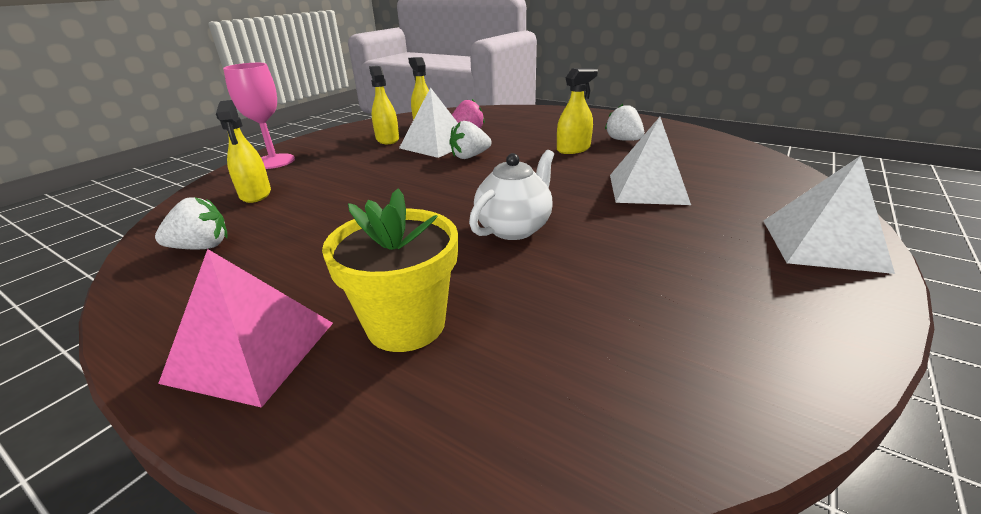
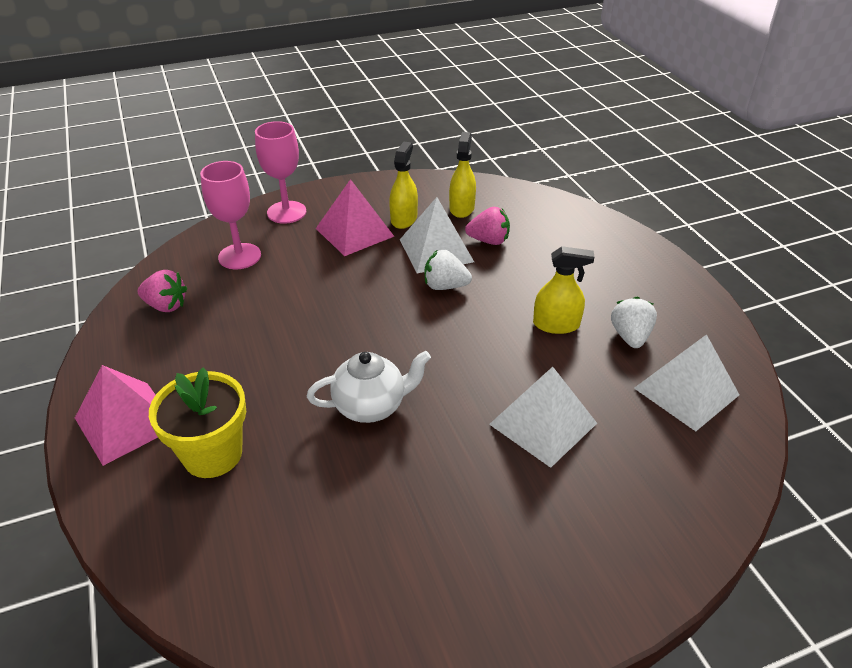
camera: 35 degrees right, 10 degrees up
white strawberry [155,197,228,249] -> pink strawberry [138,270,187,312]
yellow spray bottle [216,100,271,203] -> pink goblet [200,161,261,269]
white pyramid [763,156,895,274] -> white pyramid moved to [634,334,739,431]
none -> pink pyramid [316,179,395,256]

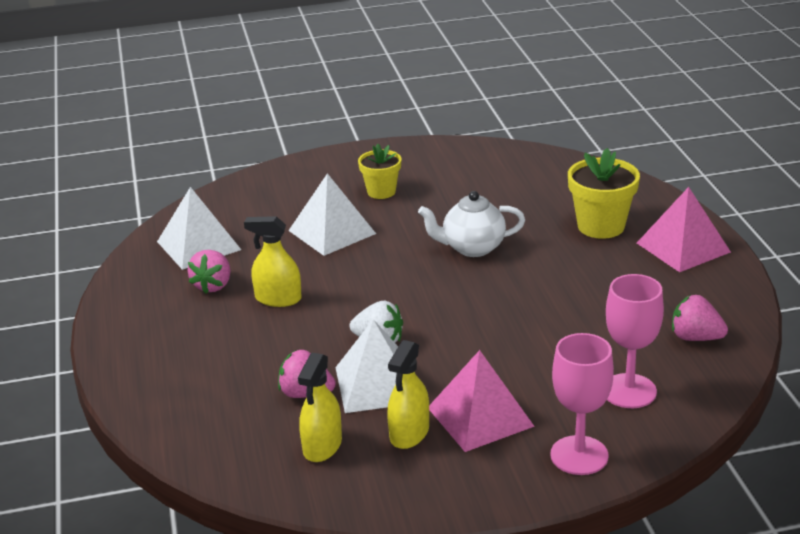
camera: 170 degrees left, 10 degrees down
white strawberry [611,297,657,348] -> pink strawberry [188,250,230,293]
none -> yellow flower pot [358,144,401,199]

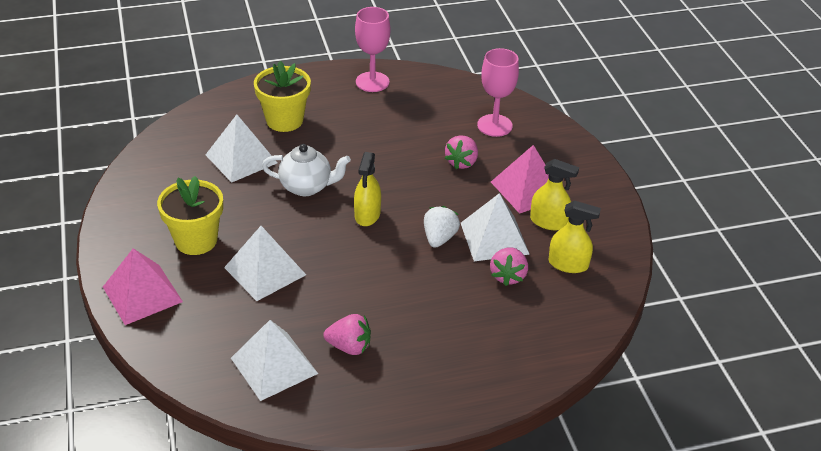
camera: 95 degrees left, 10 degrees up
yellow spray bottle [244,216,302,307] -> yellow spray bottle moved to [354,152,381,226]
yellow flower pot [358,144,401,199] -> yellow flower pot [157,176,223,255], size x1.54
white teapot [418,191,525,257] -> white teapot turned 75 degrees counterclockwise [262,144,351,196]
pink goblet [550,333,614,475] -> pink goblet moved to [355,7,390,92]
pink pyramid [637,187,731,272] -> pink pyramid moved to [103,248,183,325]
pink strawberry [672,295,728,341] -> pink strawberry moved to [445,135,478,170]
none -> white pyramid [206,114,277,183]

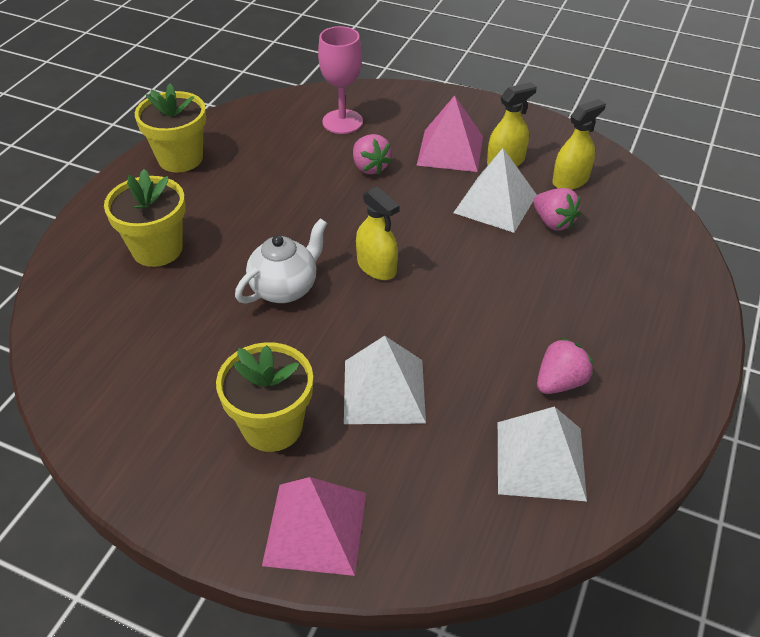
camera: 50 degrees left, 5 degrees up
white pyramid [206,114,277,183] -> none
pink goblet [355,7,390,92] -> yellow flower pot [135,83,206,172]
white strawberry [424,206,460,248] -> none

